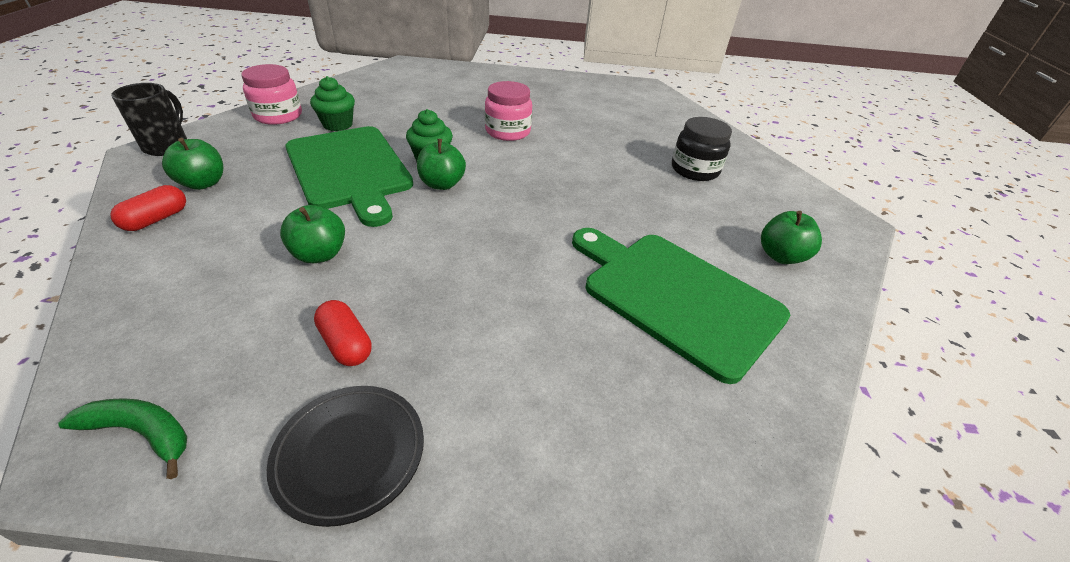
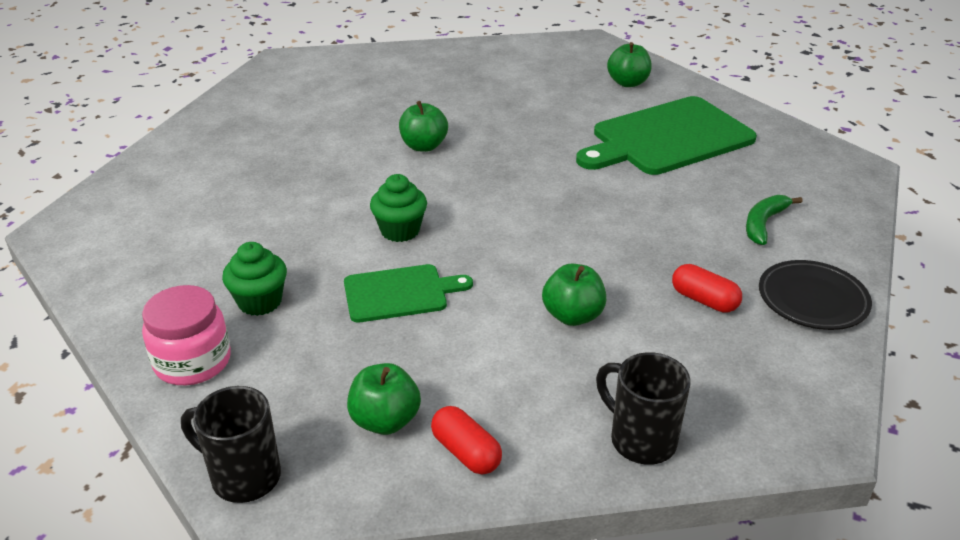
camera: 70 degrees left, 5 degrees down
green banana [58,398,187,479] -> green banana moved to [746,195,803,245]
green cutting board [285,126,413,227] -> green cutting board [344,264,473,323], size x0.55
red capsule [314,300,372,366] -> red capsule turned 60 degrees clockwise [672,264,742,313]
green apple [417,139,466,190] -> green apple moved to [399,101,448,152]
pink jar [485,81,532,141] -> none
black jar [672,117,732,181] -> none
none -> black mug [596,352,691,465]

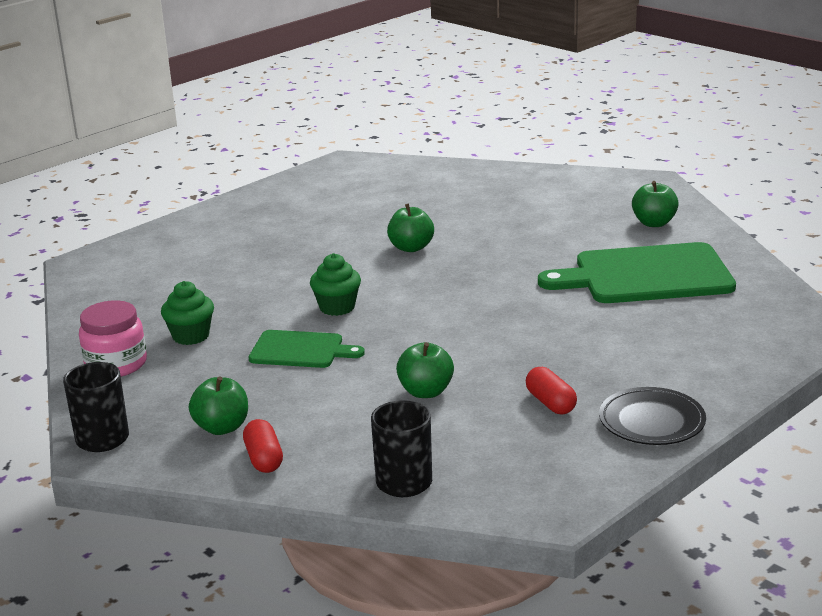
camera: 25 degrees right, 10 degrees down
green banana [746,195,803,245] -> none

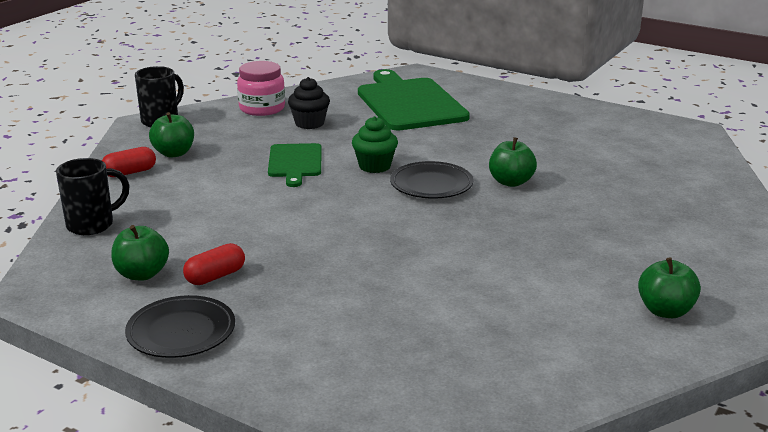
camera: 75 degrees right, 0 degrees up
green cupcake [161,281,214,345] -> black cupcake [288,77,330,129]
green apple [396,342,454,398] -> green apple moved to [111,225,169,280]
green cutting board [538,242,736,303] -> green cutting board moved to [358,69,470,131]
none -> black plate [390,161,474,199]

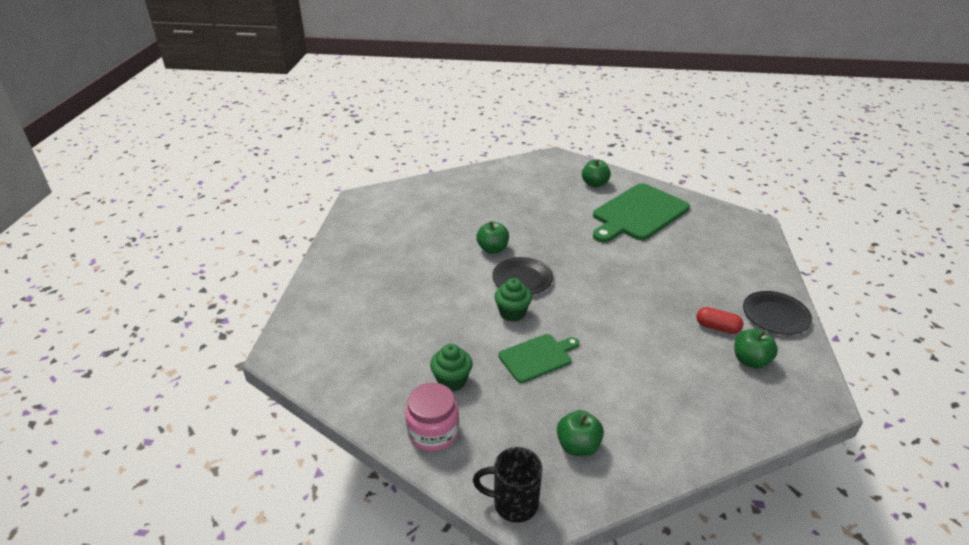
camera: 115 degrees left, 10 degrees up
black mug [56,158,130,235] -> none
red capsule [102,147,156,177] -> none
black cupcake [288,77,330,129] -> green cupcake [430,344,473,392]
green cutting board [358,69,470,131] -> green cutting board moved to [593,183,690,243]

